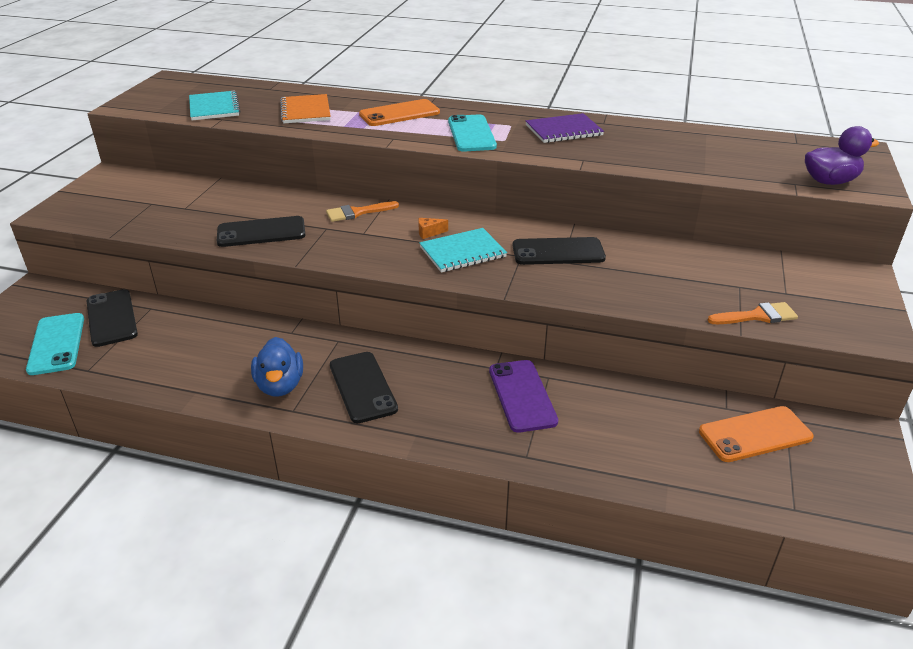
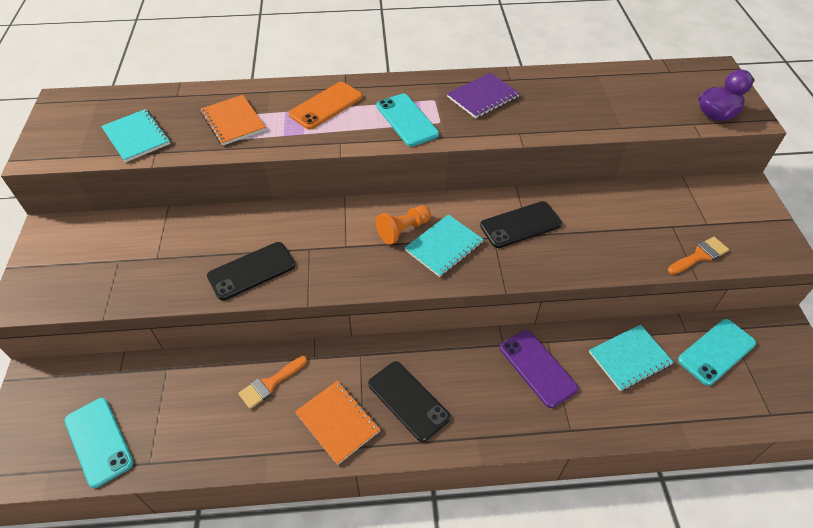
camera: 20 degrees left, 15 degrees up
black phone [87,289,138,347] -> none
blue duck [251,337,303,397] -> orange notebook [295,381,381,465]
orange brush [326,201,399,222] -> orange brush moved to [238,356,307,409]
orange cheese [418,218,448,239] -> orange pawn [376,205,431,245]
orange phone [699,406,814,462] -> turquoise phone [678,319,756,386]
none -> turquoise notebook [589,325,674,391]

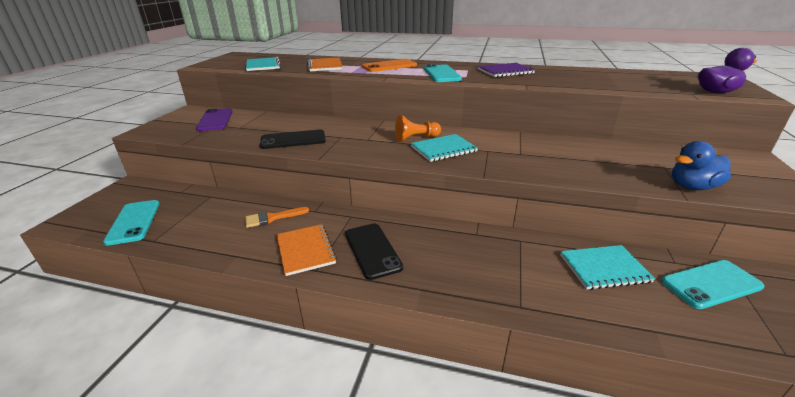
camera: 20 degrees right, 20 degrees down
black phone [480,201,562,248] -> none
purple phone [500,330,579,408] -> purple phone moved to [196,108,233,131]
orange brush [668,237,729,274] -> blue duck [672,141,731,190]

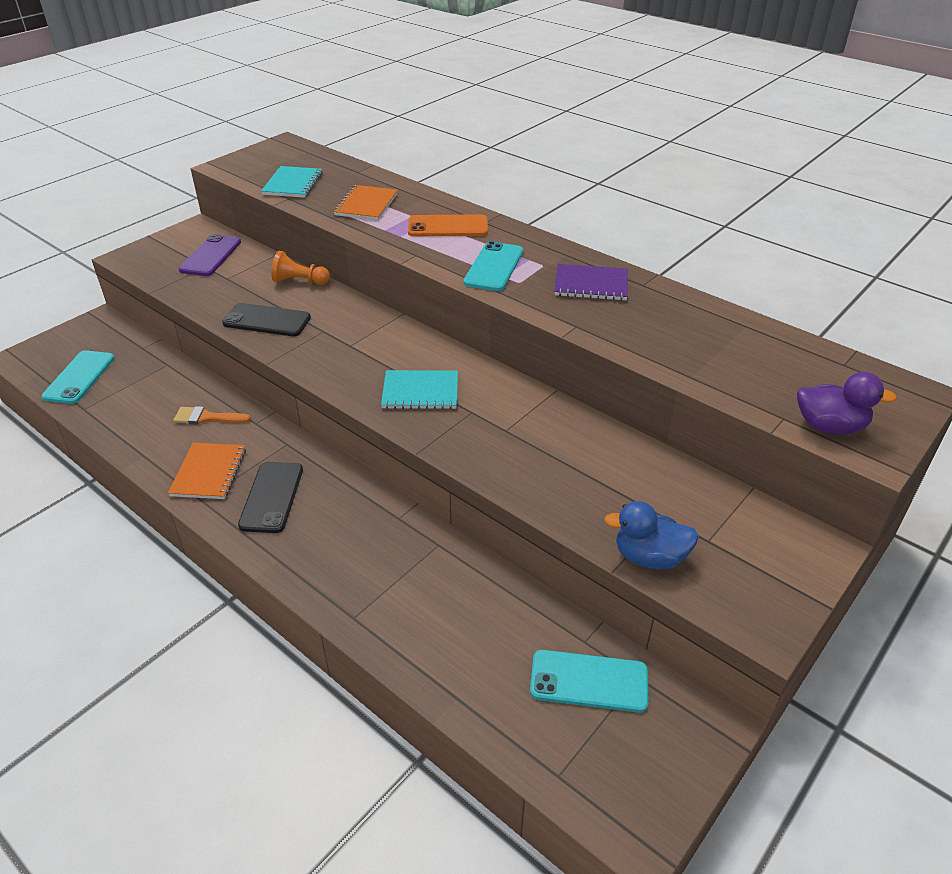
camera: 25 degrees right, 10 degrees up
orange pawn [395,115,441,142] -> orange pawn moved to [271,251,330,285]
turquoise notebook [560,245,655,290] -> none

